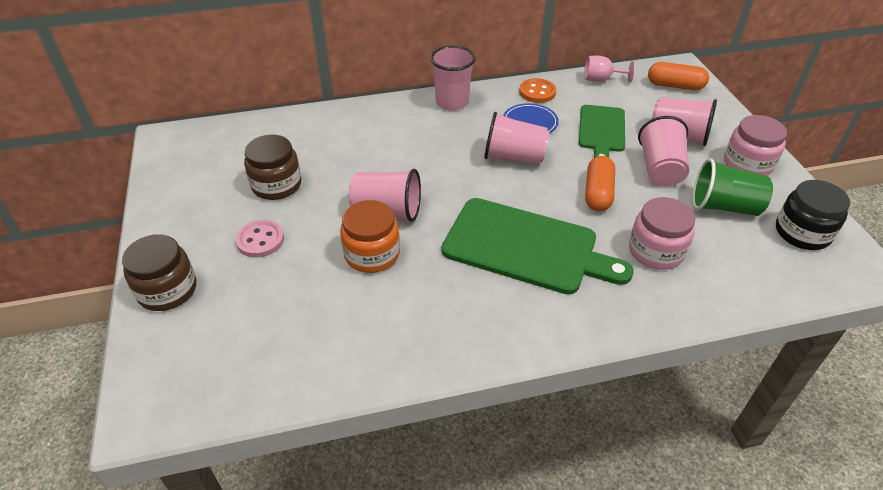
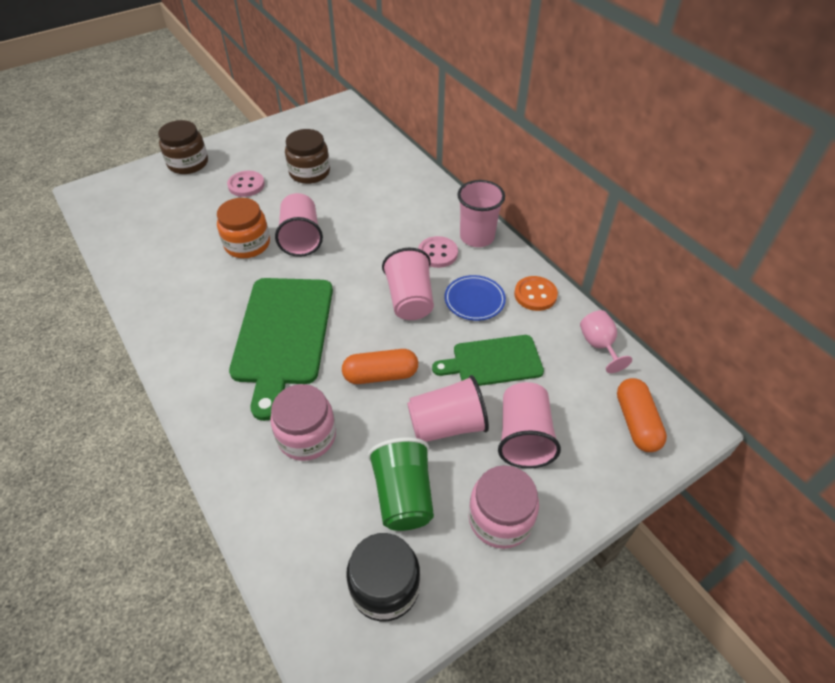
camera: 70 degrees right, 5 degrees up
none -> pink button [418,236,458,268]

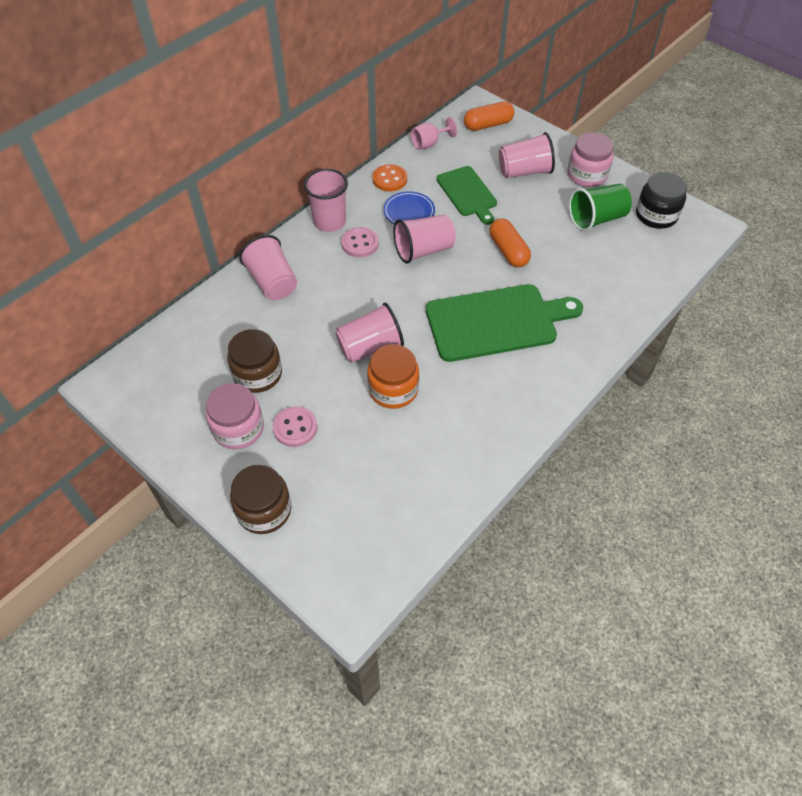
camera: 105 degrees left, 5 degrees up
pink jar [270,384,336,461] -> pink jar moved to [206,383,264,449]
pink cup [407,375,489,442] -> pink cup moved to [239,235,297,300]

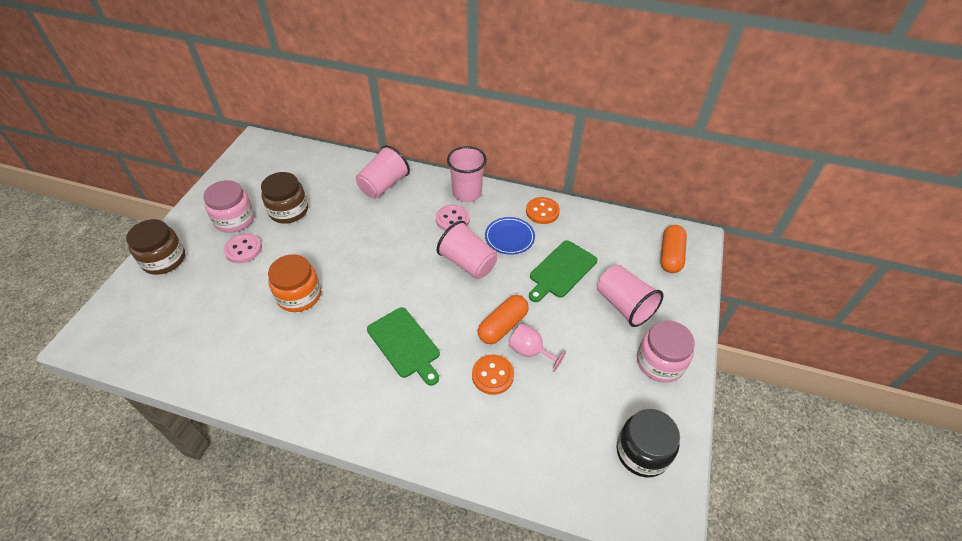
camera: 65 degrees right, 5 degrees down
pink cup [335,303,404,363] -> none
pink goblet [411,117,457,150] -> pink goblet moved to [508,323,566,372]
green cutting board [426,284,583,362] -> green cutting board [367,307,440,386], size x0.60
orange capsule [464,102,514,131] -> orange capsule turned 60 degrees clockwise [661,225,687,273]
green cup [569,184,632,231] -> none
none -> orange button [472,355,514,395]

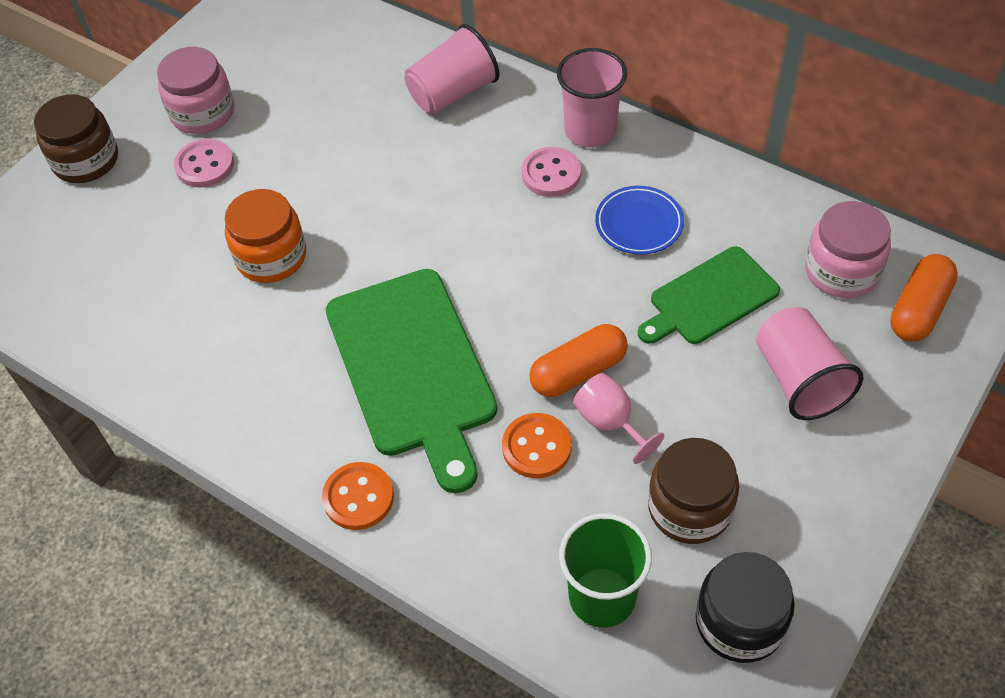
camera: 20 degrees right, 5 degrees up
brown jar [261,172,308,224] -> brown jar moved to [648,438,739,544]
green cutting board [367,307,440,386] -> green cutting board [326,269,497,493], size x1.66
pink cup [437,221,497,279] -> none
orange button [526,197,560,224] -> orange button moved to [322,462,394,530]
pink jar [637,320,695,383] -> pink jar moved to [805,201,891,298]
none -> green cup [559,513,652,628]

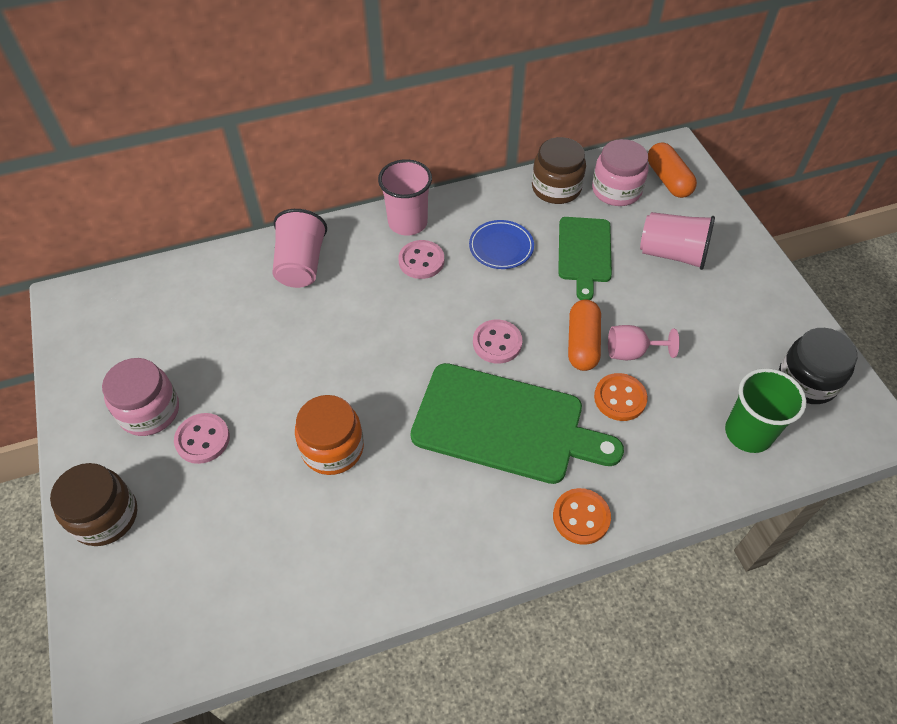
camera: 55 degrees left, 0 degrees up
brown jar [648,438,739,544] -> brown jar moved to [532,137,586,204]
none -> pink button [473,320,523,364]

